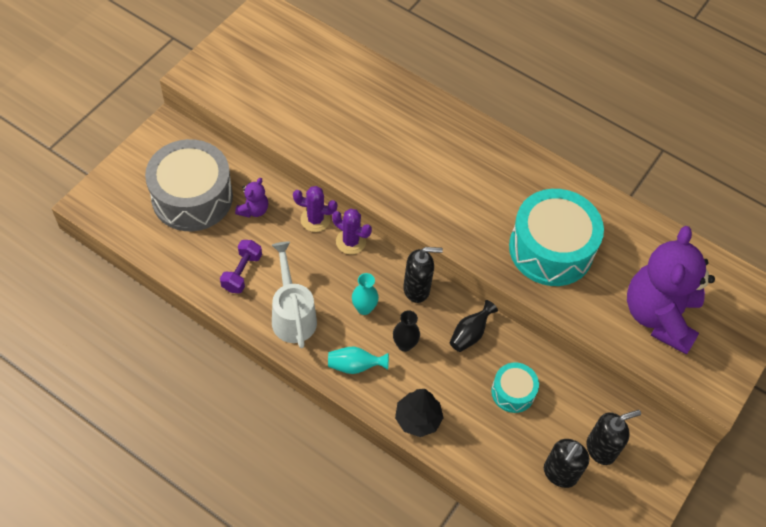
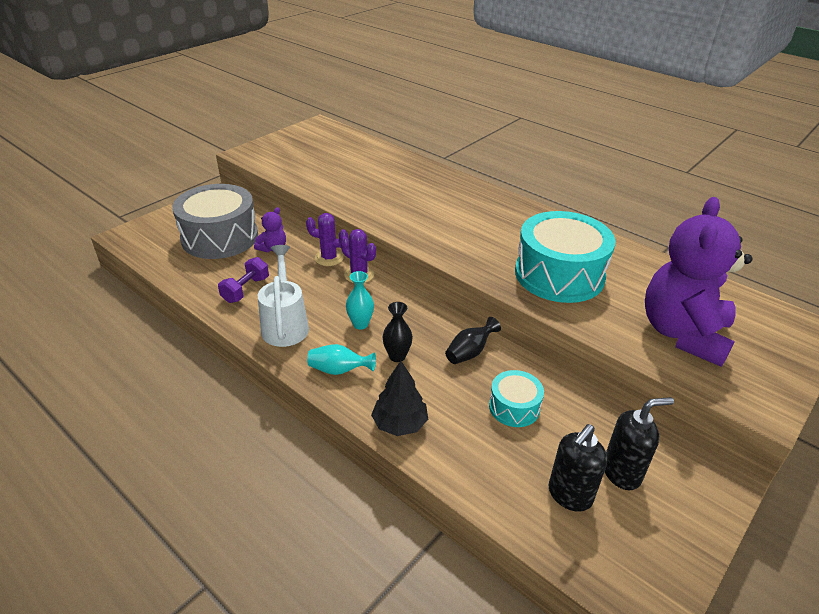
camera: 10 degrees right, 20 degrees down
black soap dispenser [403,247,443,303] -> none

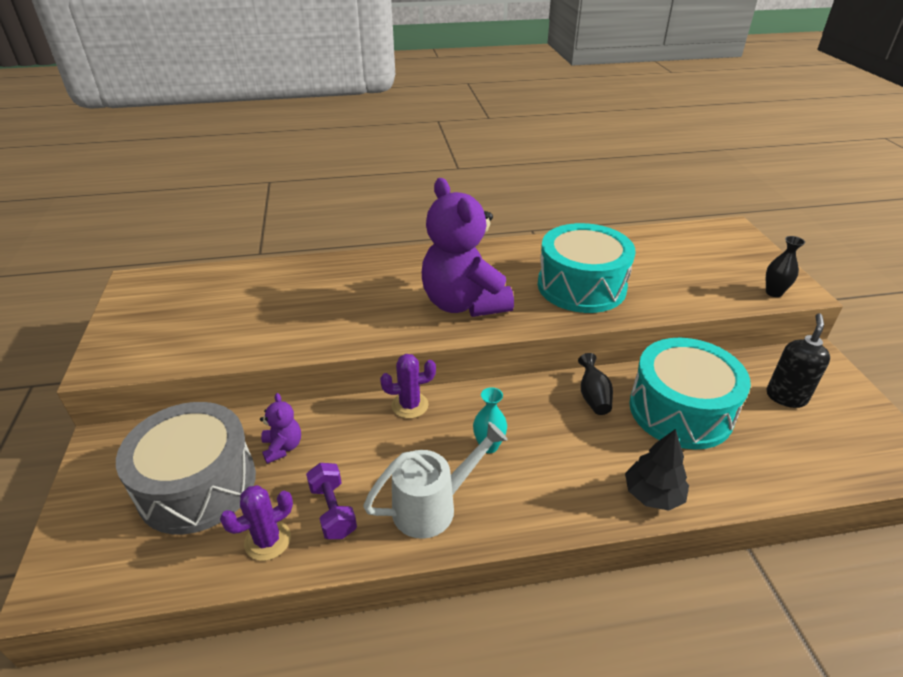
camera: 50 degrees left, 0 degrees up
white watering can [257,245,309,347] -> white watering can turned 120 degrees clockwise [363,422,508,539]
purple cactus [306,213,348,266] -> purple cactus moved to [220,485,293,561]
turquoise vase [307,344,376,375] -> none
black vase [383,302,413,362] -> black vase moved to [766,236,805,297]
turquoise drum [489,370,544,427] -> turquoise drum [629,338,751,449], size x2.01
black soap dispenser [548,424,608,512] -> none
purple teddy bear [645,197,753,367] -> purple teddy bear moved to [422,178,514,317]

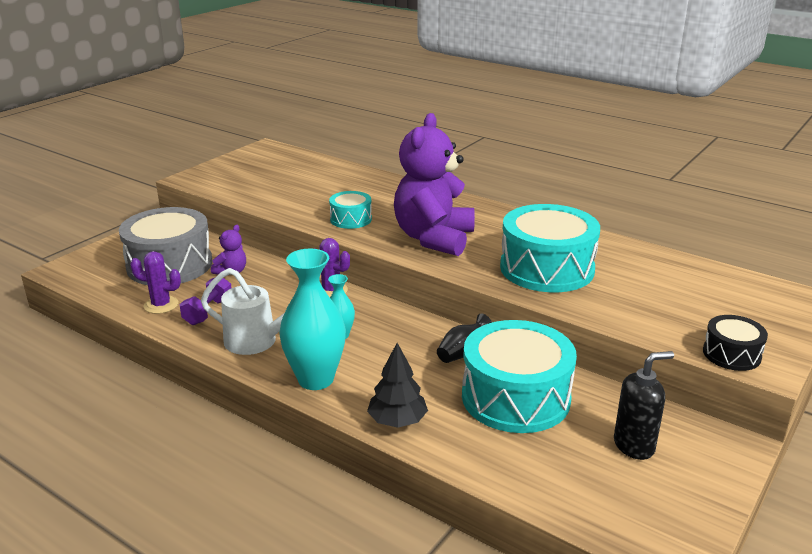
camera: 45 degrees right, 10 degrees down
black vase [766,236,805,297] -> black drum [703,315,768,371]
none -> turquoise vase [280,249,346,390]
none -> turquoise drum [329,191,372,229]

